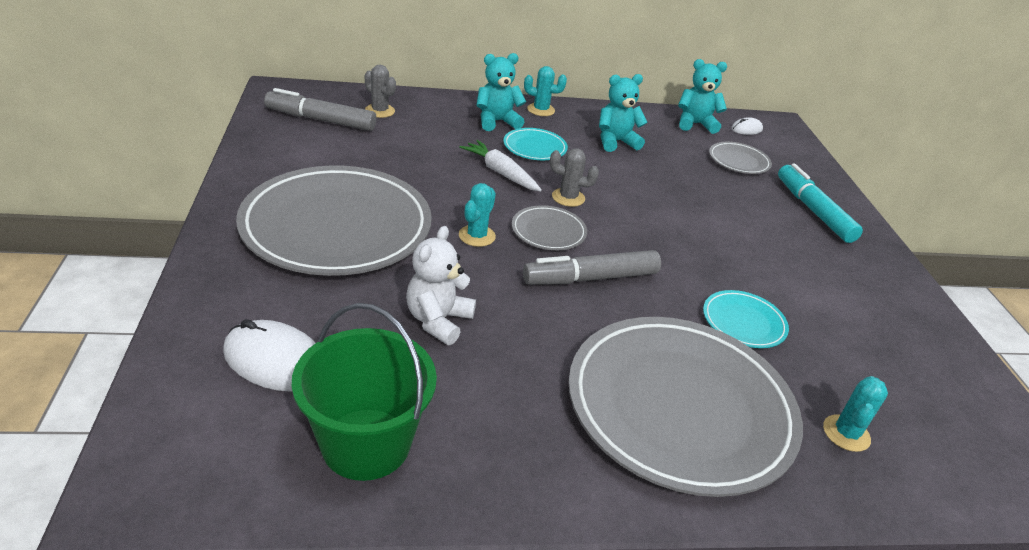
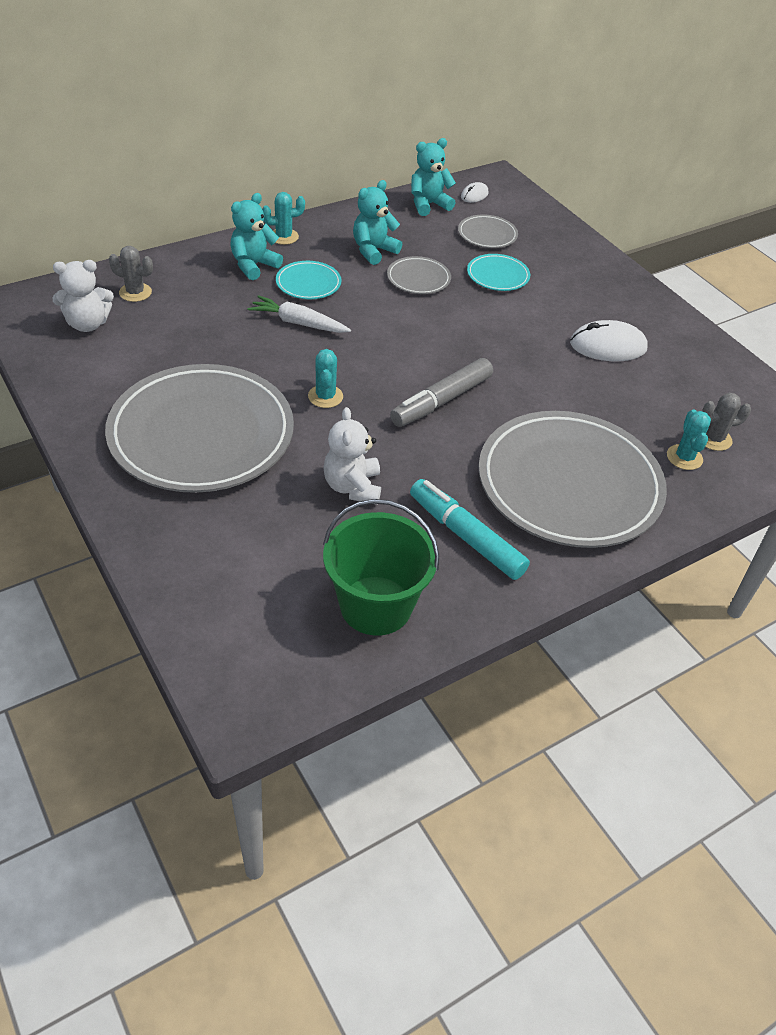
camera: 25 degrees left, 10 degrees up
white mouse [223,319,316,392] -> white mouse moved to [570,320,648,361]
grey marker [264,88,376,131] -> white teddy bear [53,260,114,332]
grey plate [512,205,587,250] -> grey plate moved to [387,256,451,294]
grey cactus [550,148,599,207] -> grey cactus moved to [702,393,751,451]
turquoise plate [703,290,789,348] -> turquoise plate moved to [467,254,530,291]
turquoise marker [778,164,863,243] -> turquoise marker moved to [410,479,530,580]

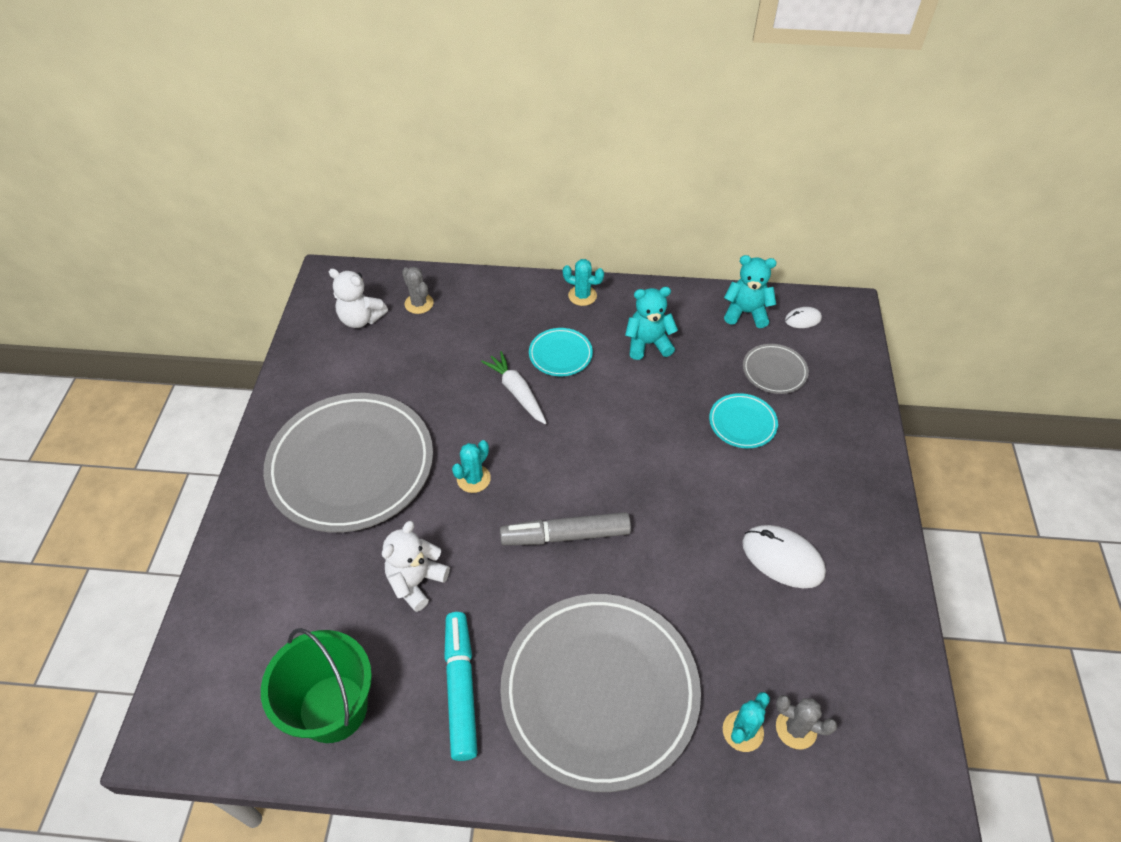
camera: 40 degrees right, 5 degrees up
turquoise teddy bear [230,193,283,280] -> none
grey plate [387,256,451,294] -> none

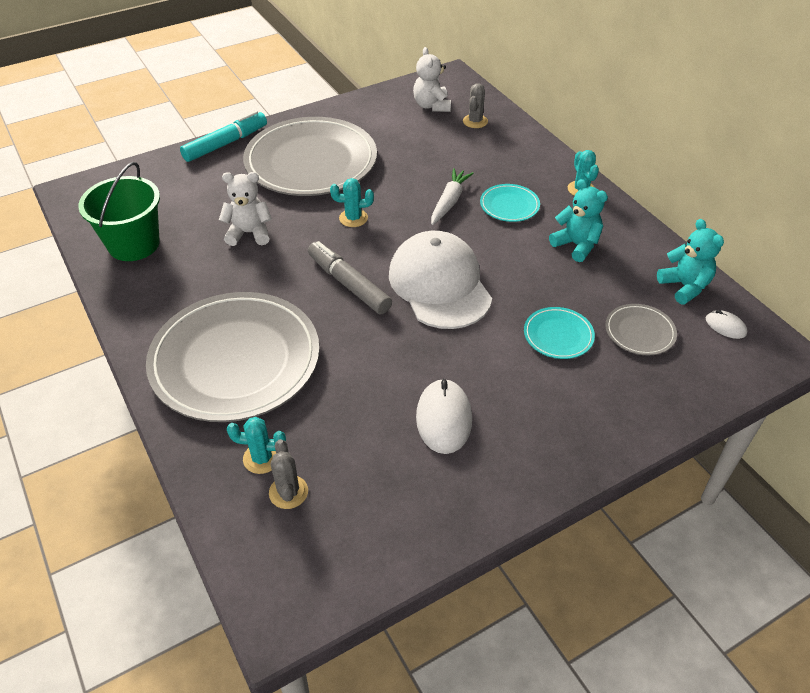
camera: 55 degrees right, 5 degrees down
turquoise marker [444,612,478,761] -> turquoise marker moved to [180,111,267,162]
none -> white cap [389,231,492,329]

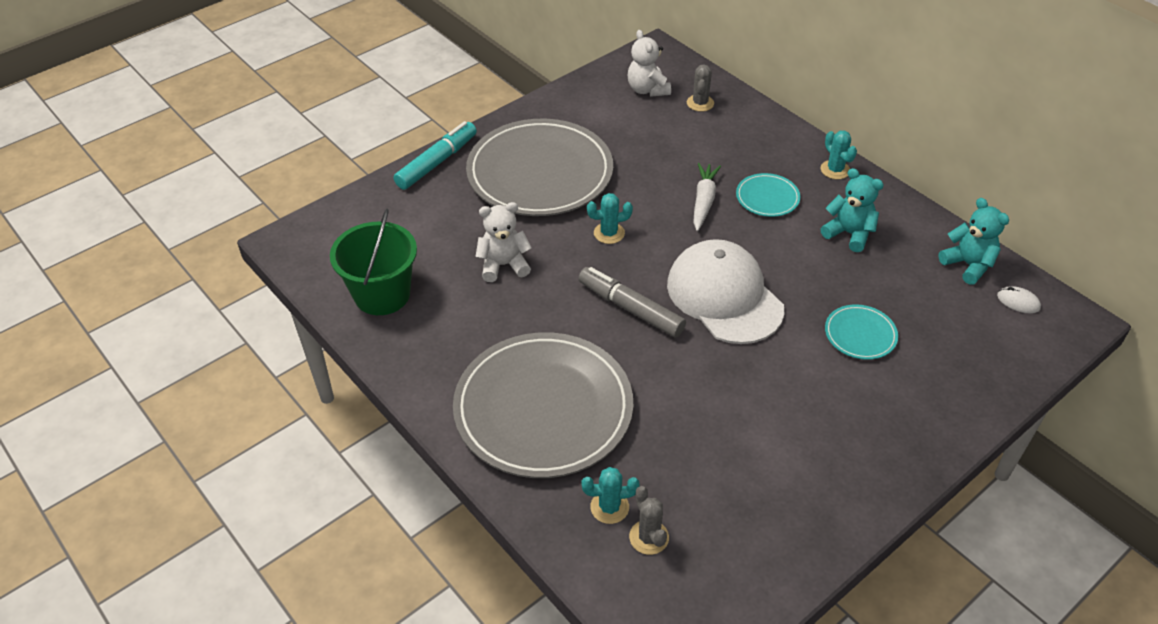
camera: 10 degrees left, 0 degrees up
white mouse [416,378,472,454] -> none
grey plate [605,304,677,355] -> none

